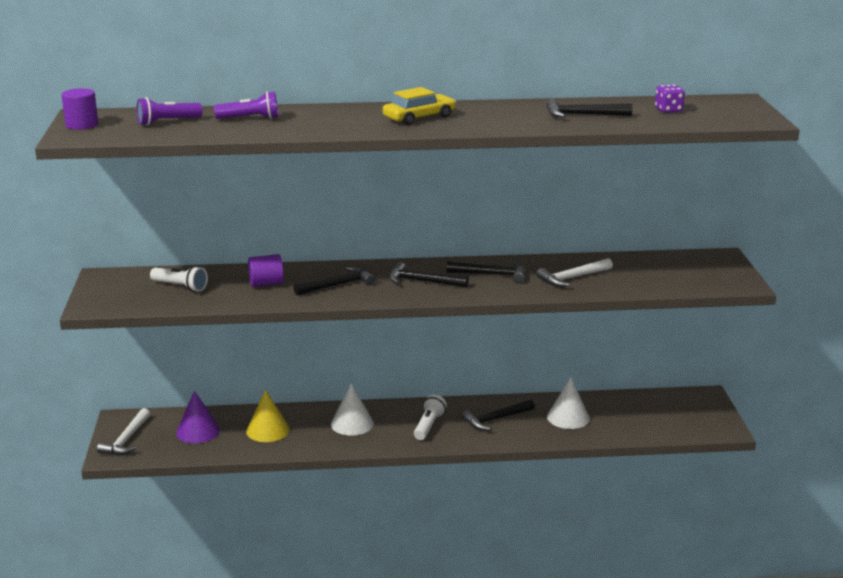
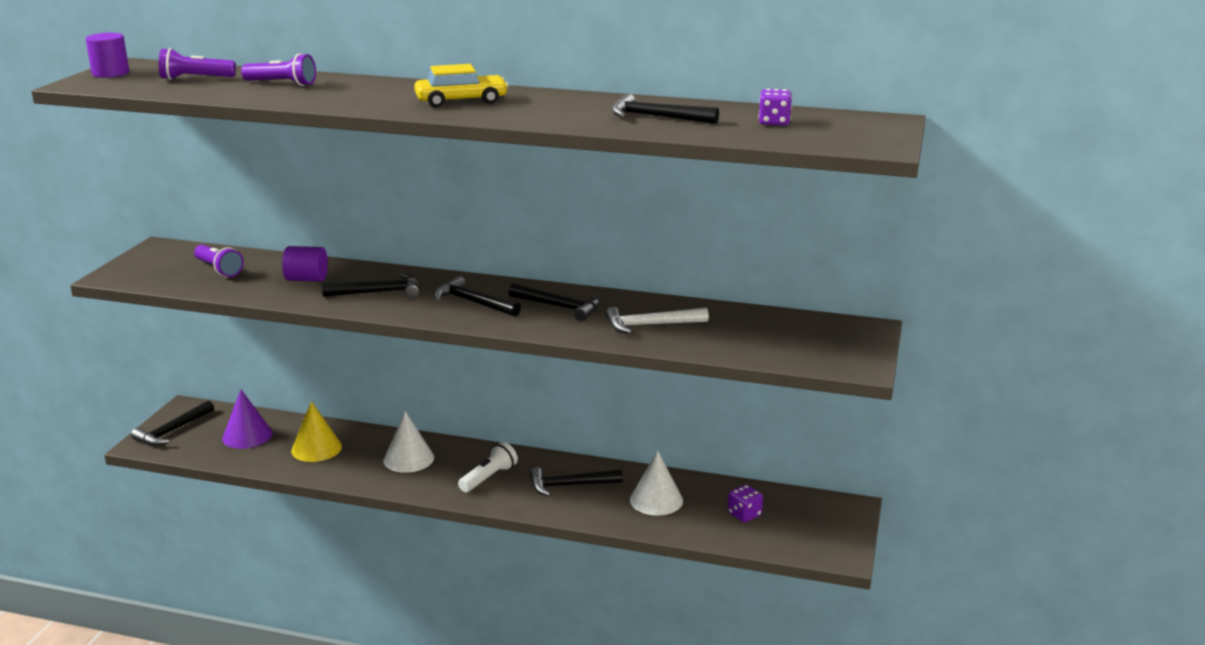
camera: 20 degrees right, 0 degrees up
white hammer [97,408,150,455] -> black hammer [131,400,214,446]
white flashlight [150,266,208,292] -> purple flashlight [194,245,244,277]
none -> purple dice [728,484,763,522]

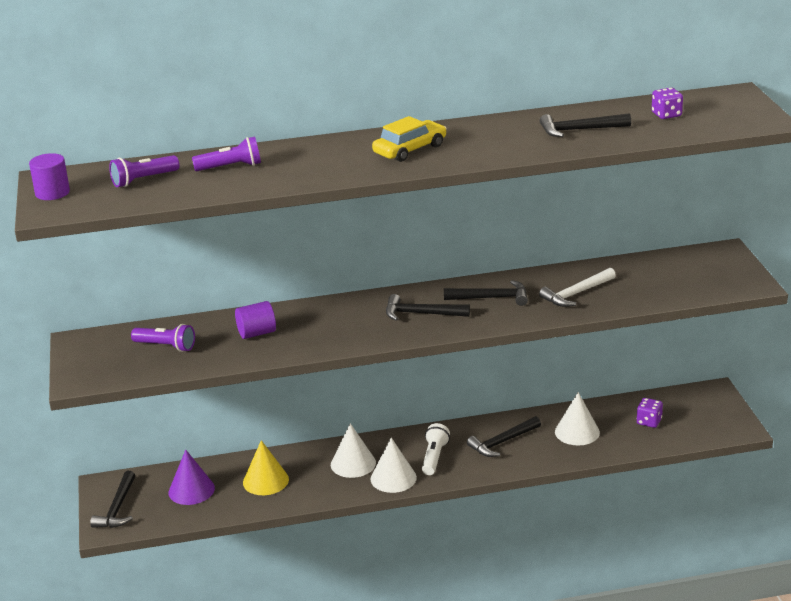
camera: 25 degrees left, 5 degrees up
black hammer [322,273,419,298] -> none
none -> white cone [371,438,417,493]

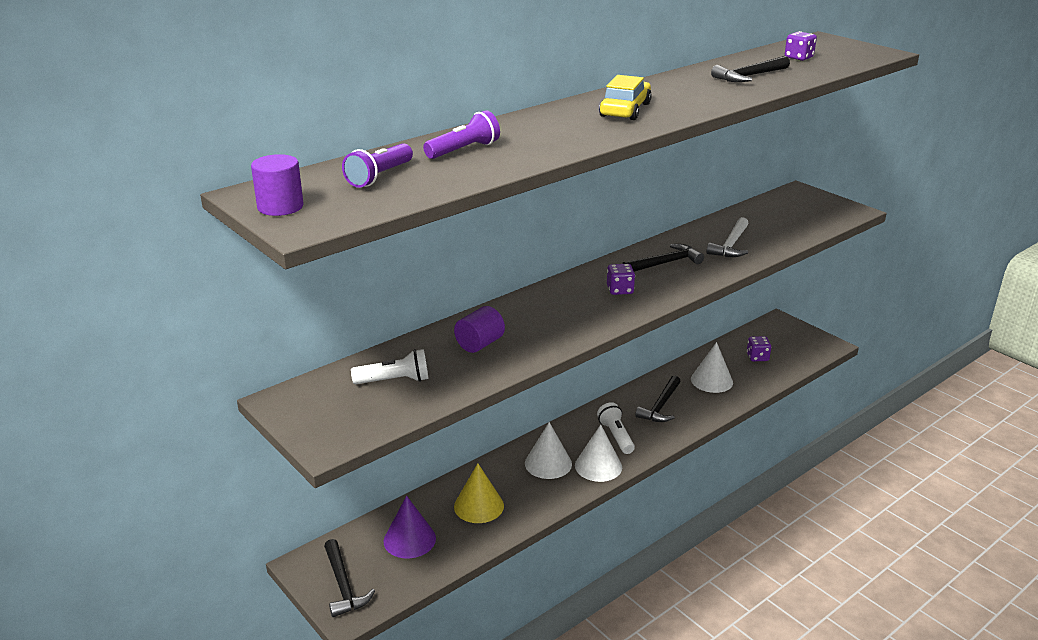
camera: 30 degrees left, 0 degrees up
purple flashlight [131,324,195,352] -> white flashlight [351,349,429,384]
black hammer [386,294,470,321] -> purple dice [607,264,635,295]

